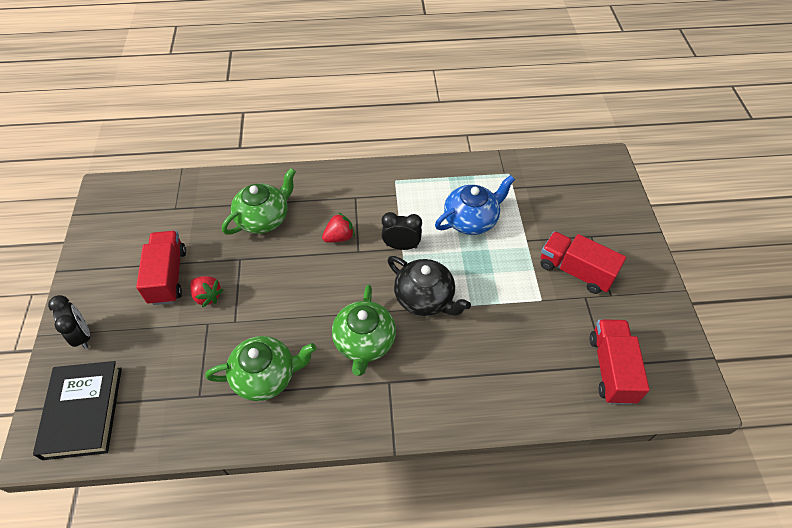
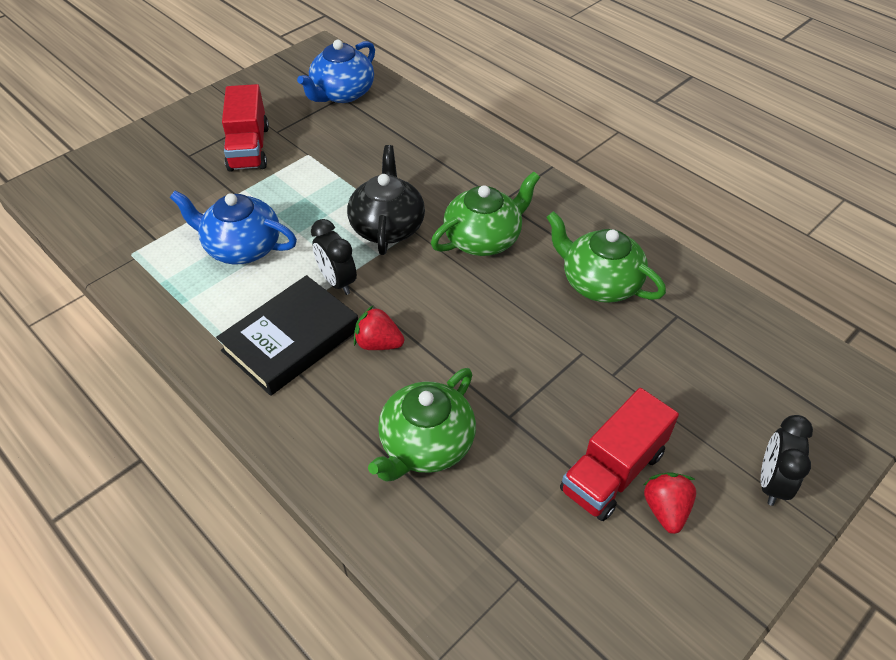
camera: 130 degrees left, 5 degrees down
black book [33,361,122,460] -> black book moved to [216,275,358,396]
red strawberry [190,276,223,307] -> red strawberry moved to [644,472,696,534]
green teapot [222,168,296,234] -> green teapot turned 60 degrees counterclockwise [368,368,476,482]
red truck [590,319,650,405] -> blue teapot [297,40,375,103]

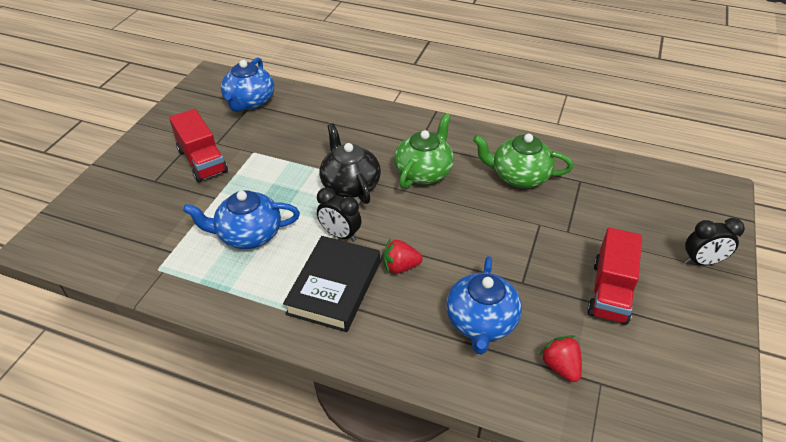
camera: 25 degrees left, 5 degrees down
green teapot [368,368,476,482] -> blue teapot [446,256,522,354]
red strawberry [644,472,696,534] -> red strawberry moved to [540,335,582,382]
black clock [761,415,813,506] -> black clock turned 90 degrees counterclockwise [684,218,745,265]

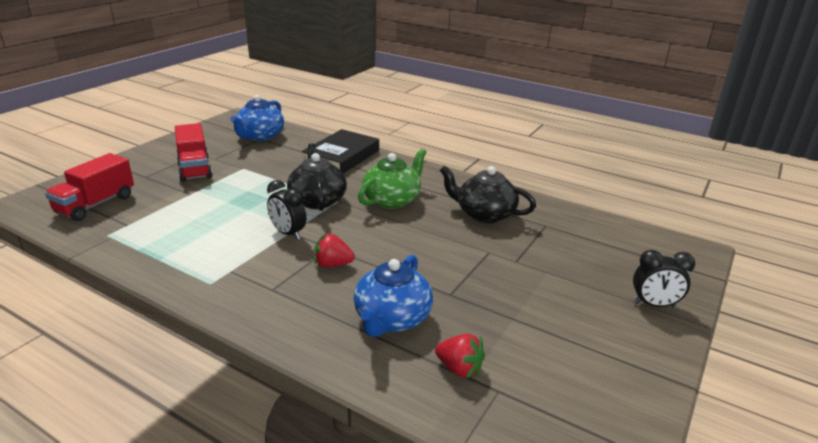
camera: 10 degrees right, 15 degrees down
blue teapot [183,190,300,249] -> none
black book [283,236,380,332] -> black book moved to [302,129,379,174]
green teapot [473,134,573,188] -> black teapot [440,166,536,223]
red strawberry [540,335,582,382] -> red strawberry turned 135 degrees clockwise [435,334,485,379]
red truck [587,228,642,325] -> red truck moved to [45,153,134,221]

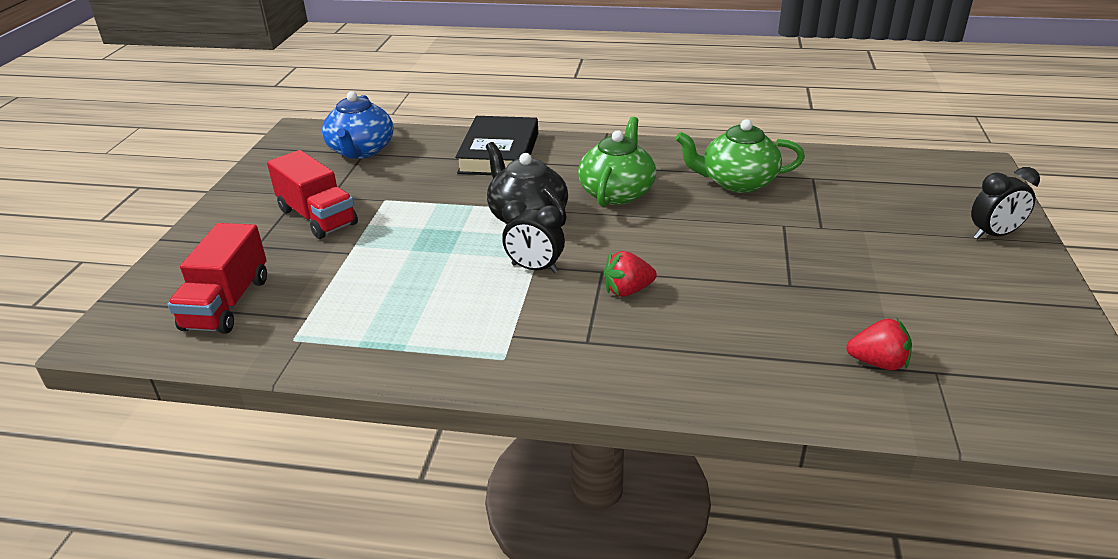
camera: 20 degrees left, 5 degrees up
blue teapot [354,255,433,337] -> none
black teapot [440,166,536,223] -> green teapot [676,119,805,193]

